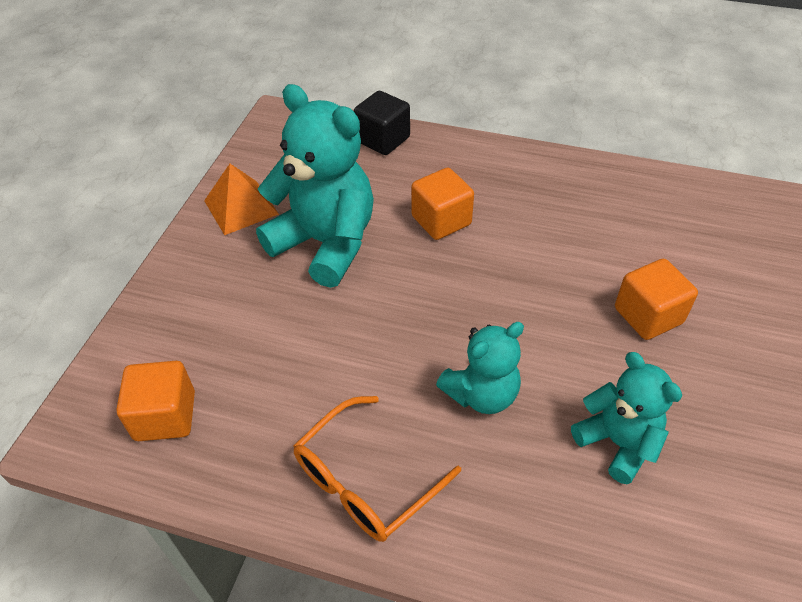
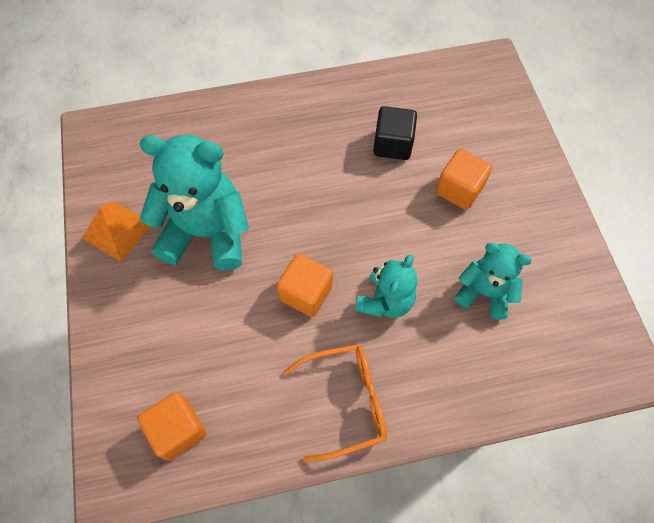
camera: 30 degrees left, 15 degrees up
orange glasses [293,396,461,542] -> orange glasses turned 120 degrees counterclockwise [283,344,387,462]
black cube [354,91,410,155] -> black cube moved to [373,106,417,160]
orange cube [411,168,474,240] -> orange cube moved to [277,254,333,317]

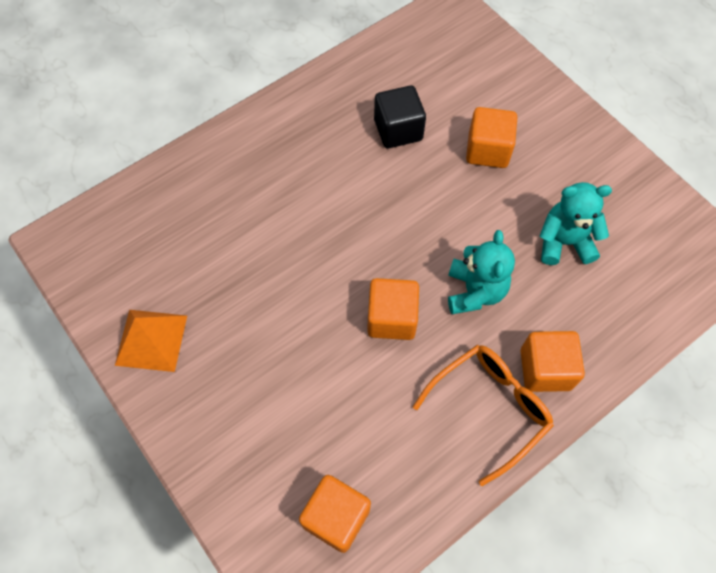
camera: 25 degrees left, 0 degrees up
turquoise teddy bear [139,135,249,270] -> none
none -> orange cube [521,331,585,392]

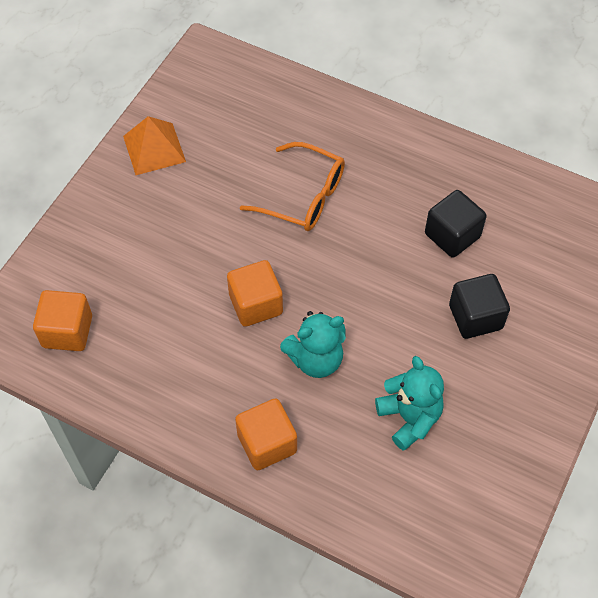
camera: 65 degrees right, 5 degrees down
orange glasses [413,345,554,486] -> orange glasses moved to [240,142,345,231]
orange cube [466,107,517,168] -> black cube [449,274,510,339]

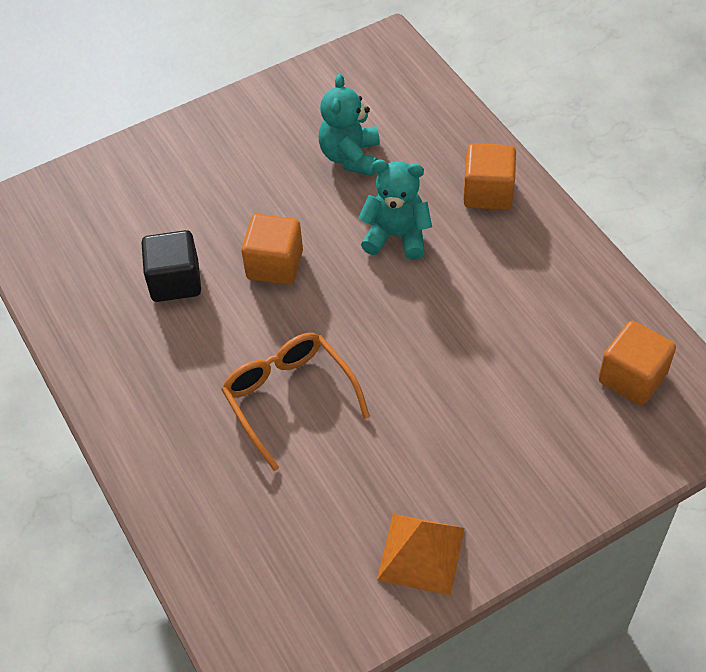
camera: 145 degrees left, 5 degrees down
orange cube [227,260,283,327] -> orange cube moved to [241,214,303,285]
black cube [449,274,510,339] -> none

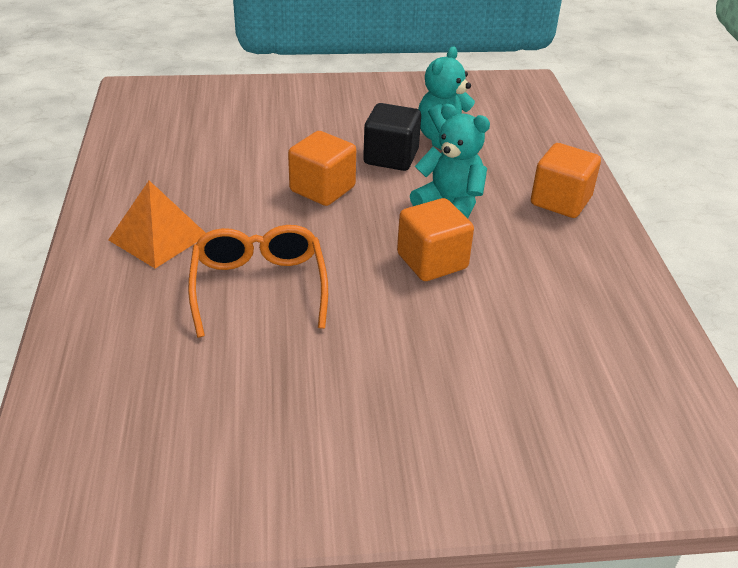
camera: 20 degrees right, 15 degrees down
black cube [141,230,201,302] -> black cube moved to [363,103,421,171]
orange pyramid [377,514,465,596] -> orange pyramid moved to [108,181,205,268]
orange cube [598,321,676,405] -> orange cube moved to [397,198,474,281]

